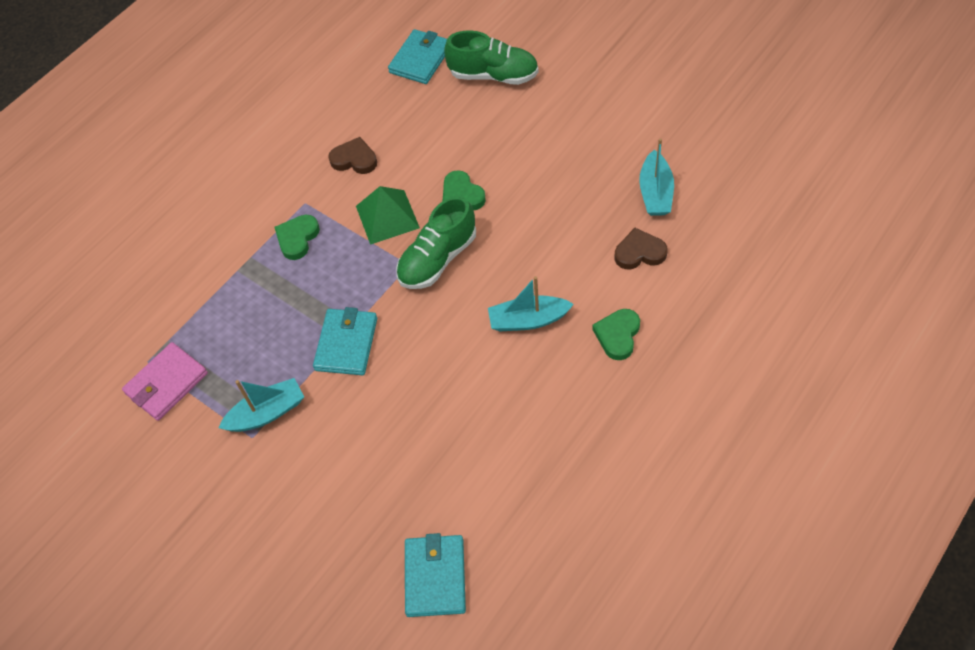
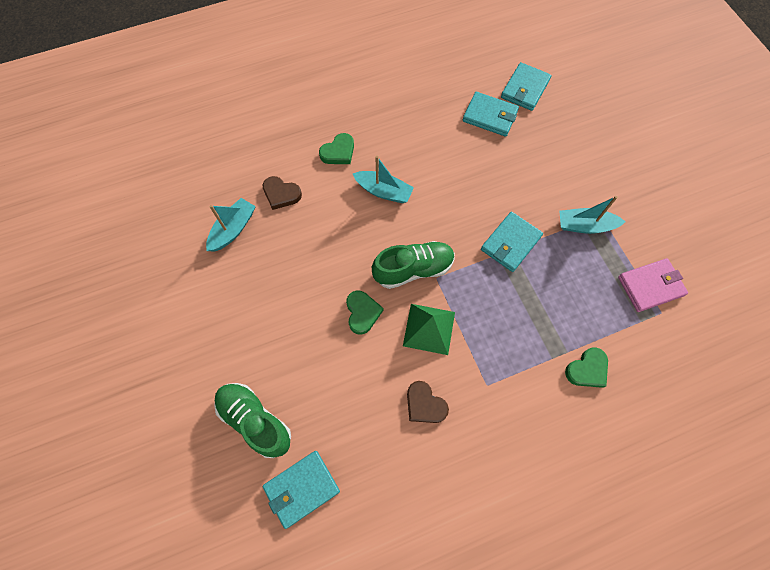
camera: 155 degrees left, 10 degrees up
green heart [274,215,320,260] -> green heart moved to [565,347,608,388]
none -> turquoise wallet [463,92,519,137]

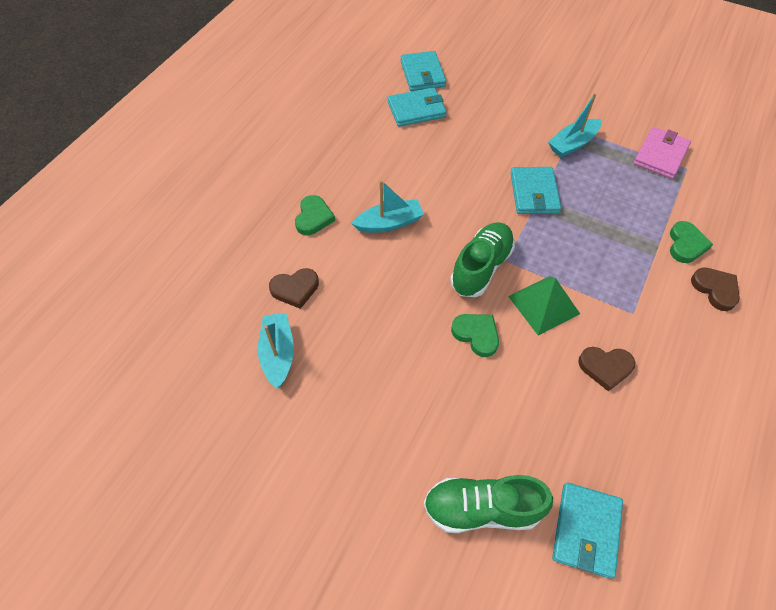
camera: 40 degrees left, 10 degrees down
none -> brown heart [691,268,740,311]

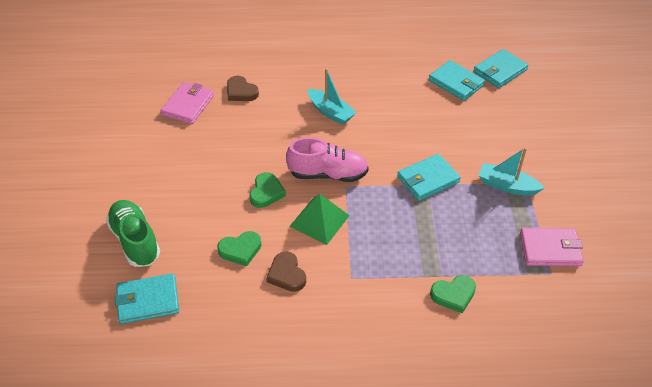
camera: 60 degrees right, 10 degrees down
turquoise boat [258,313,294,389] -> pink wallet [161,82,214,124]
green heart [295,195,335,235] -> green heart moved to [217,231,261,266]
green shoe [450,222,515,297] -> pink shoe [286,137,369,182]
brown heart [691,268,740,311] -> none

